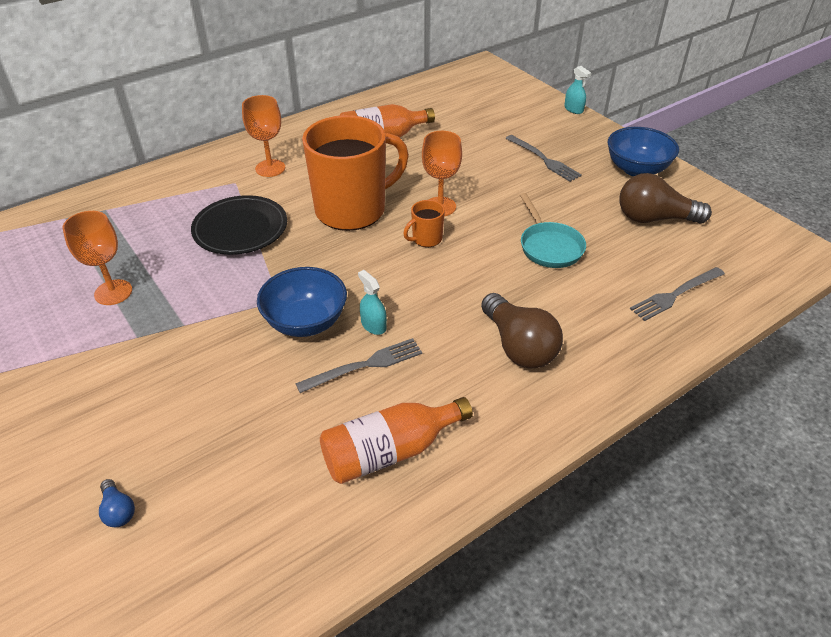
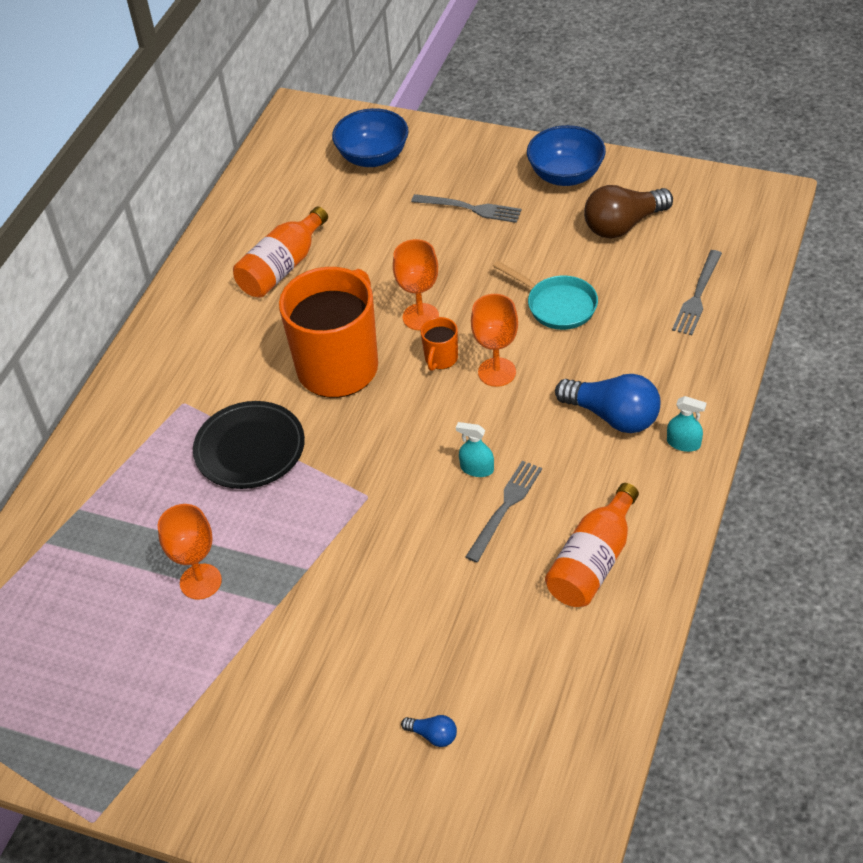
camera: 30 degrees left, 5 degrees up
orange goblet [242,95,285,177] -> orange goblet moved to [471,294,518,387]
blue bowl [257,267,347,337] -> blue bowl moved to [332,108,409,167]
brown light bulb [481,293,563,369] -> blue light bulb [555,374,661,433]
turquoise spray bottle [564,66,591,114] -> turquoise spray bottle moved to [667,396,707,452]

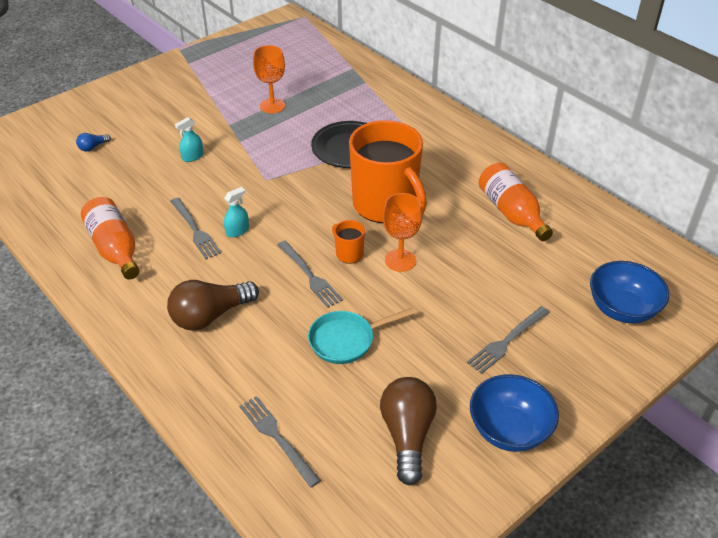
camera: 115 degrees right, 5 degrees down
orange goblet [471,294,518,387] -> grey fork [277,241,343,308]
blue light bulb [555,374,661,433] -> brown light bulb [167,280,259,331]
turquoise spray bottle [667,396,707,452] -> turquoise spray bottle moved to [175,117,203,162]

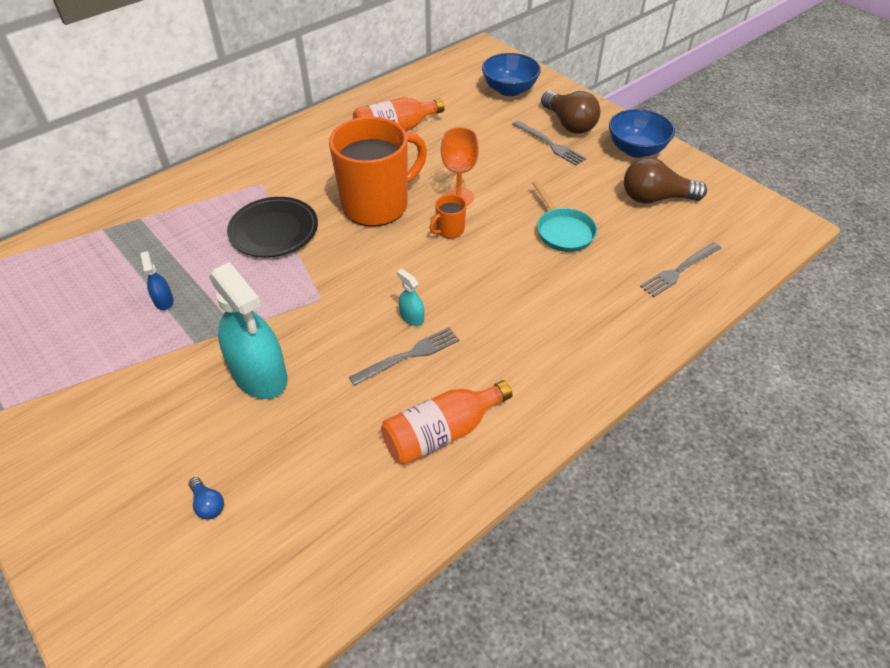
camera: 90 degrees left, 5 degrees up
brown light bulb [167,280,259,331] -> brown light bulb moved to [541,91,600,134]
turquoise spray bottle [175,117,203,162] -> turquoise spray bottle [209,262,287,399], size x2.34
orange goblet [253,45,285,114] -> blue spray bottle [140,251,174,310]
grey fork [277,241,343,308] -> none

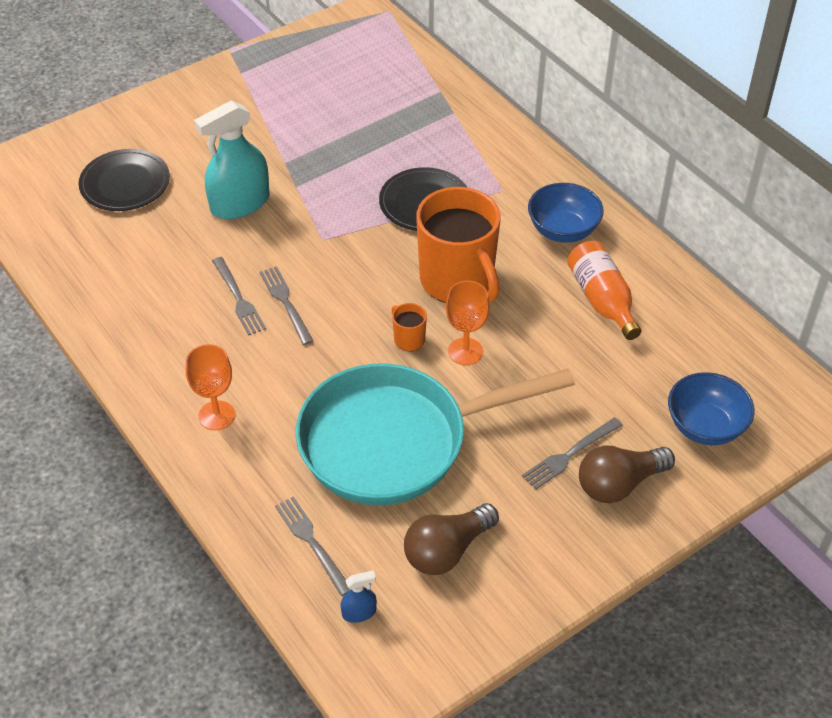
camera: 95 degrees right, 0 degrees up
blue spray bottle [140,251,174,310] -> blue spray bottle moved to [340,571,377,623]
blue light bulb [188,477,224,519] -> black plate [79,149,170,211]
orange bottle [381,380,512,465] -> none
turquoise spray bottle [397,269,424,326] -> grey fork [260,266,313,345]
turquoise pan [532,181,597,252] -> turquoise pan [296,363,575,505], size x2.36
blue bowl [609,109,675,158] -> blue bowl moved to [528,183,604,243]
brown light bulb [624,157,707,204] -> brown light bulb turned 135 degrees counterclockwise [404,503,499,575]
none -> orange goblet [186,344,235,430]

